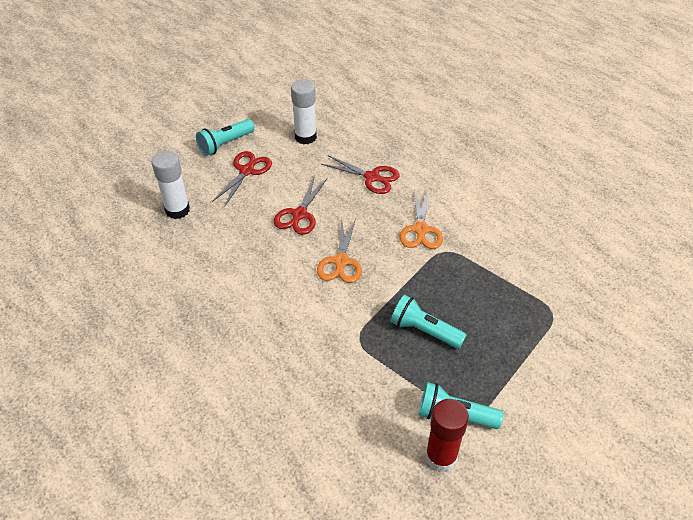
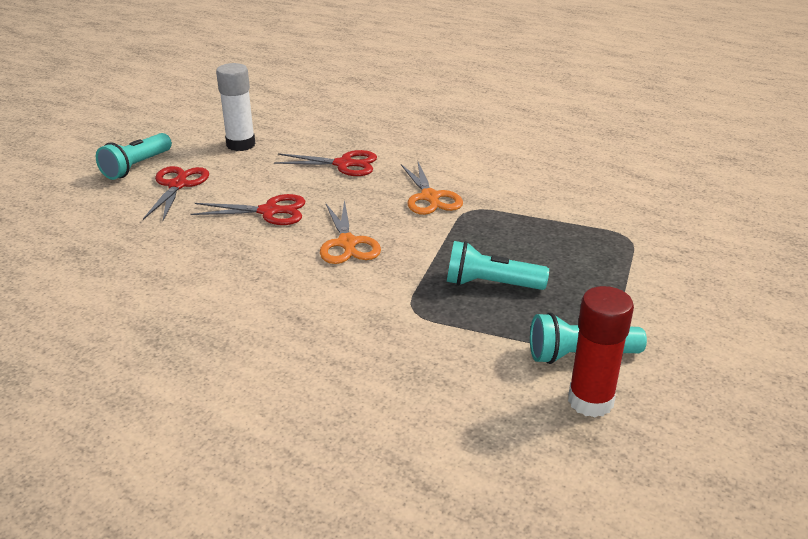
camera: 20 degrees left, 15 degrees down
white glue stick [152,151,190,219] -> none
red scissors [274,176,327,235] -> red scissors turned 90 degrees counterclockwise [191,194,306,225]

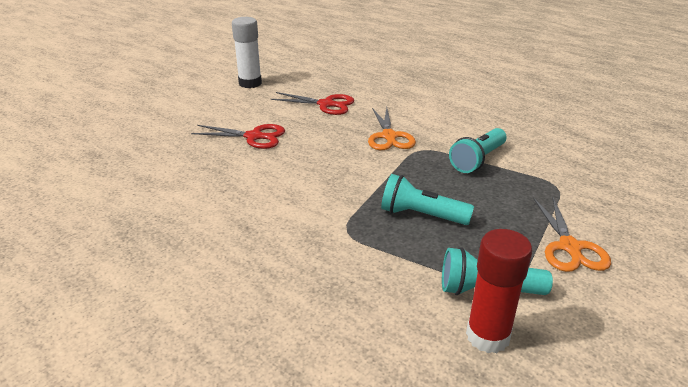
camera: 10 degrees right, 0 degrees up
turquoise flashlight [96,133,172,180] -> turquoise flashlight moved to [449,128,507,173]
red scissors [143,166,209,221] -> none
orange scissors [320,199,381,264] -> orange scissors moved to [533,196,611,272]

